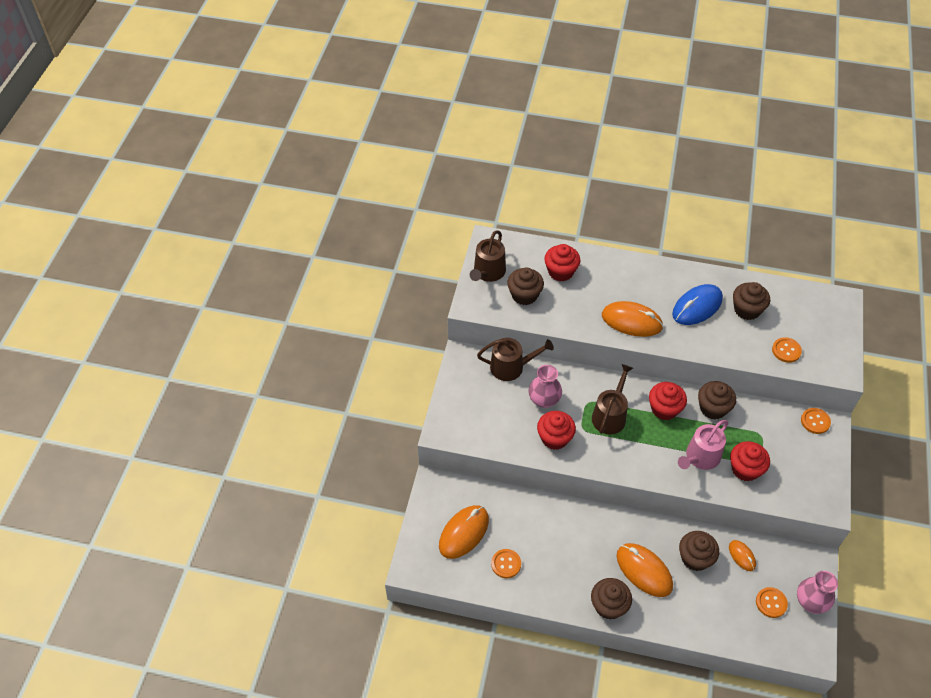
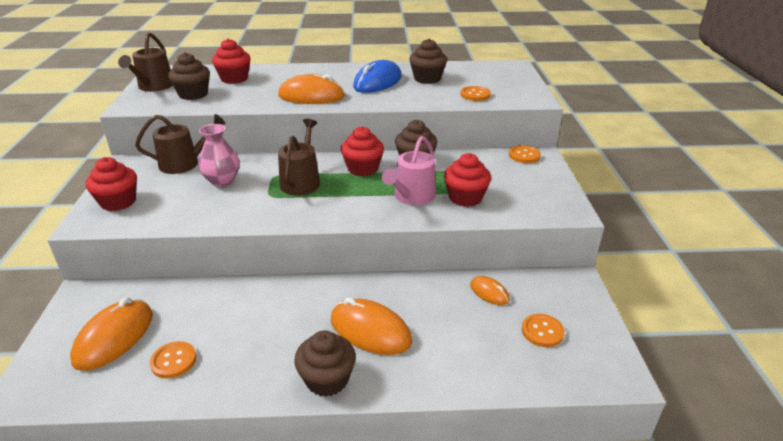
camera: 15 degrees left, 20 degrees down
red cupcake [537,411,576,450] -> red cupcake moved to [86,157,137,211]
brown cupcake [679,531,719,571] -> none
pink vase [797,571,838,614] -> none

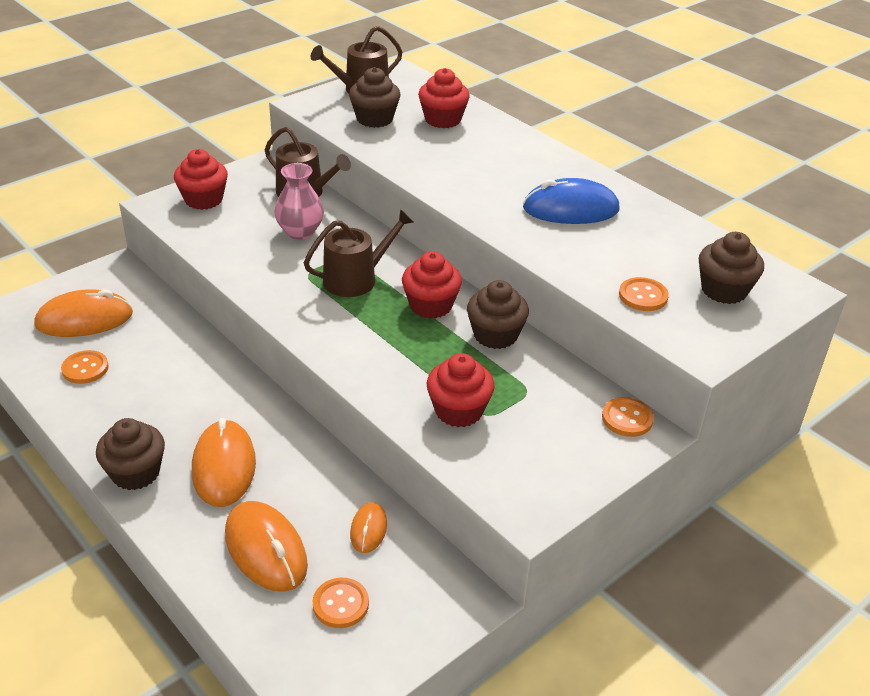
camera: 50 degrees right, 5 degrees up
orange mouse [278,74,345,104] -> orange mouse moved to [225,501,308,592]
pink watering can [382,136,436,205] -> none
brown cupcake [409,39,447,84] -> brown cupcake moved to [699,232,764,304]

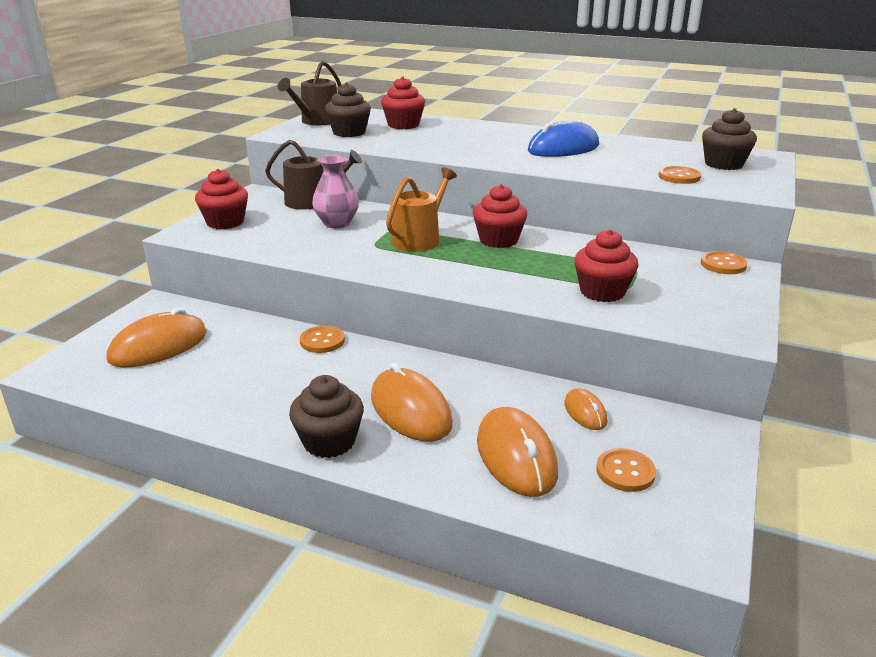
camera: 25 degrees left, 10 degrees down
orange button [61,350,109,384] -> orange button moved to [300,326,345,353]
orange mouse [225,501,308,592] -> orange mouse turned 45 degrees clockwise [477,407,558,497]
brown watering can [304,209,414,297] -> orange watering can [386,167,457,252]
brown cupcake [467,280,529,349] -> none

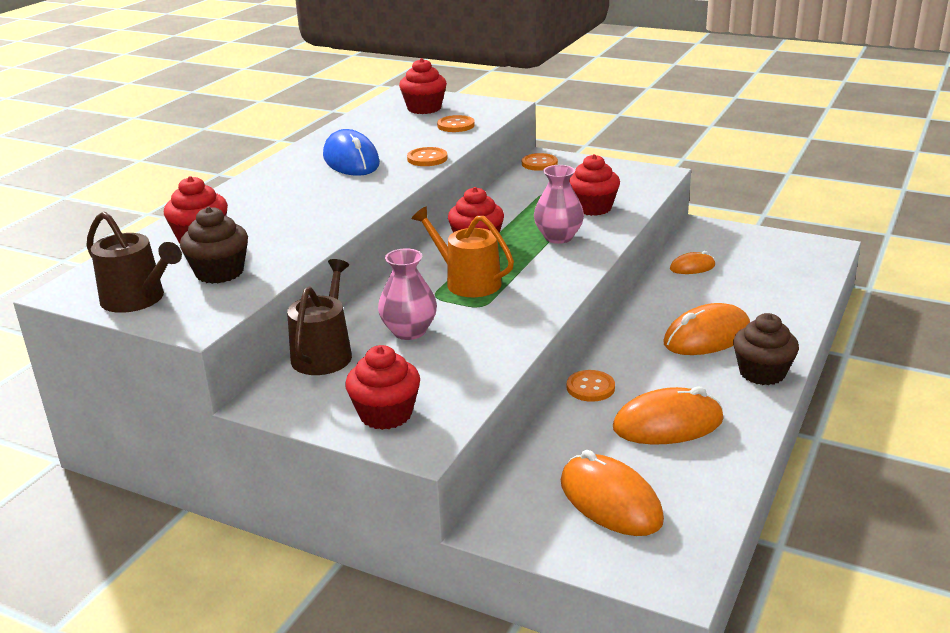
camera: 85 degrees left, 0 degrees up
orange mouse [477,407,558,497] -> orange mouse moved to [613,386,724,444]
orange button [596,448,656,492] -> orange button moved to [407,147,448,166]
brown cupcake [702,108,757,170] -> red cupcake [399,58,447,114]
none -> pink vase [534,165,584,244]

